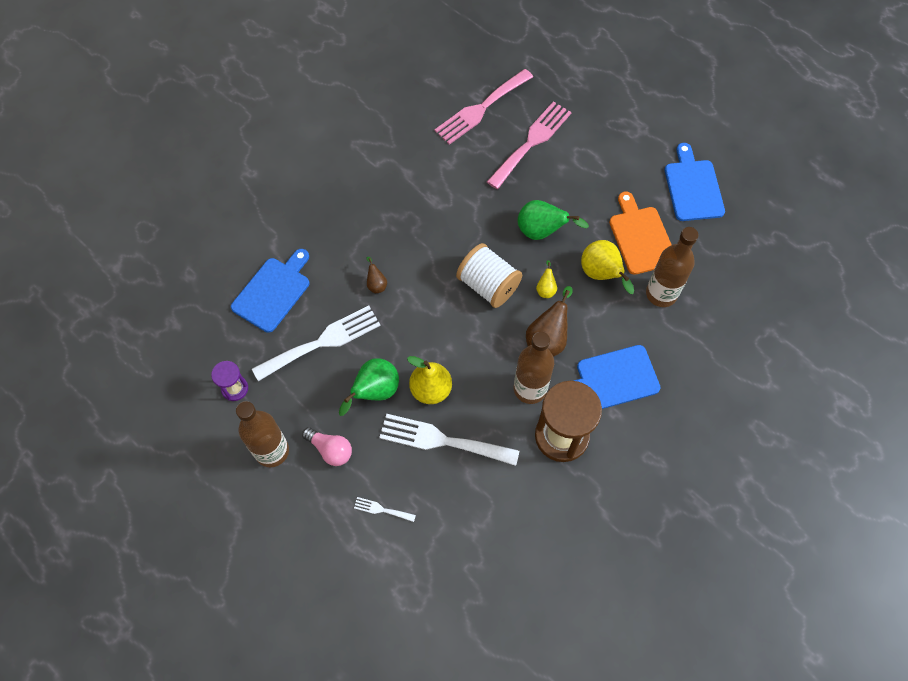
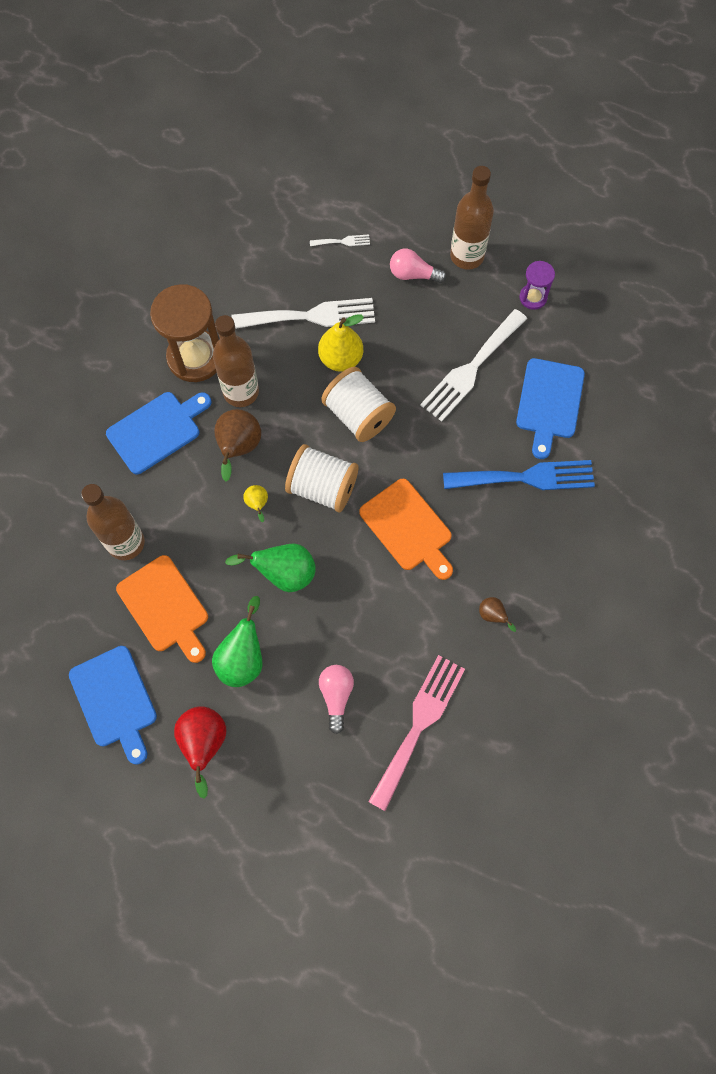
camera: 160 degrees right, 5 degrees up
green pear [339,358,399,416] -> green pear moved to [212,596,262,687]
brown pear [367,257,387,293] -> brown pear moved to [479,597,516,632]
pink fork [487,101,572,189] -> pink light bulb [319,665,354,734]
yellow pear [581,240,634,294] -> none
none -> red pear [174,706,226,799]
none -> white spool [321,367,396,442]
none -> orange cutting board [359,479,453,580]
none -> blue fork [443,460,595,490]

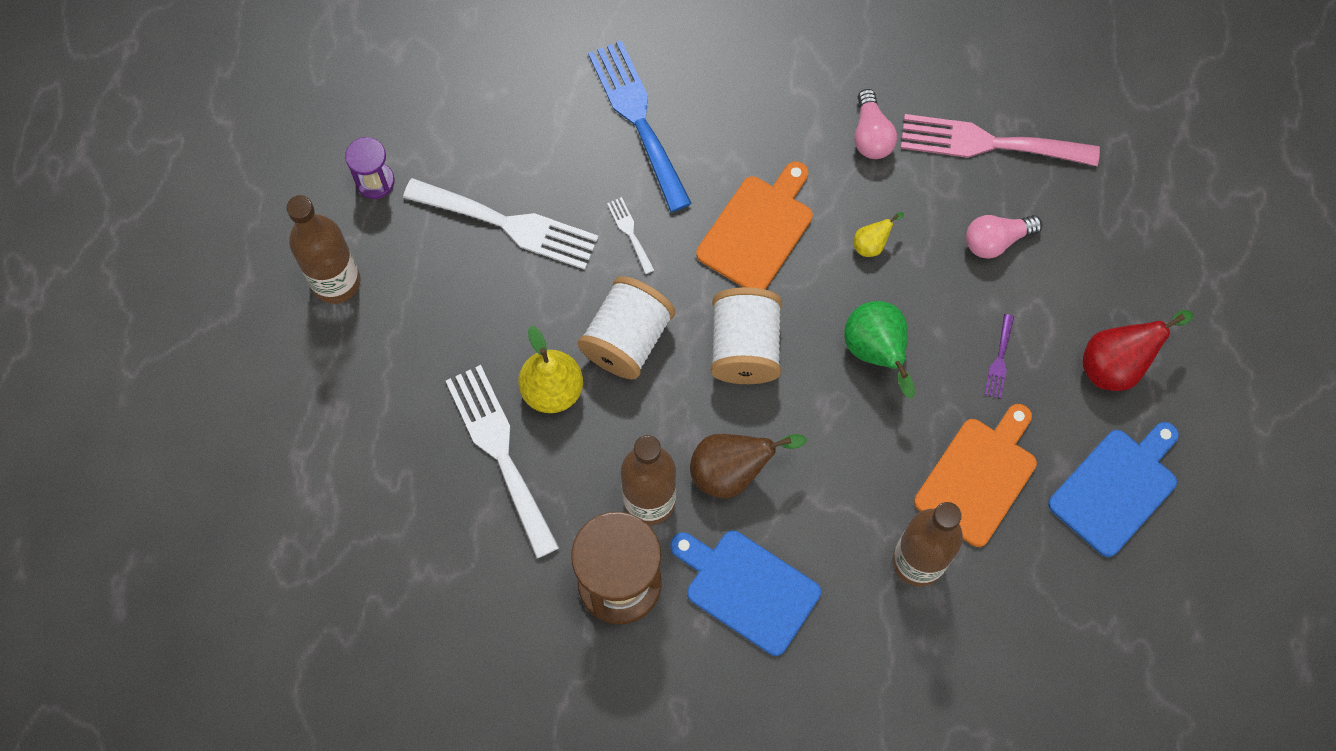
camera: 110 degrees left, 0 degrees up
green pear [212,596,262,687] -> purple fork [984,314,1014,399]
yellow pear [243,485,268,522] -> yellow pear moved to [854,212,904,257]
white fork [310,234,370,246] -> white fork moved to [607,197,654,274]
pink light bulb [390,249,447,283] -> pink light bulb moved to [854,89,897,159]
brown pear [479,597,516,632] -> none
blue cutting board [516,358,585,459] -> none

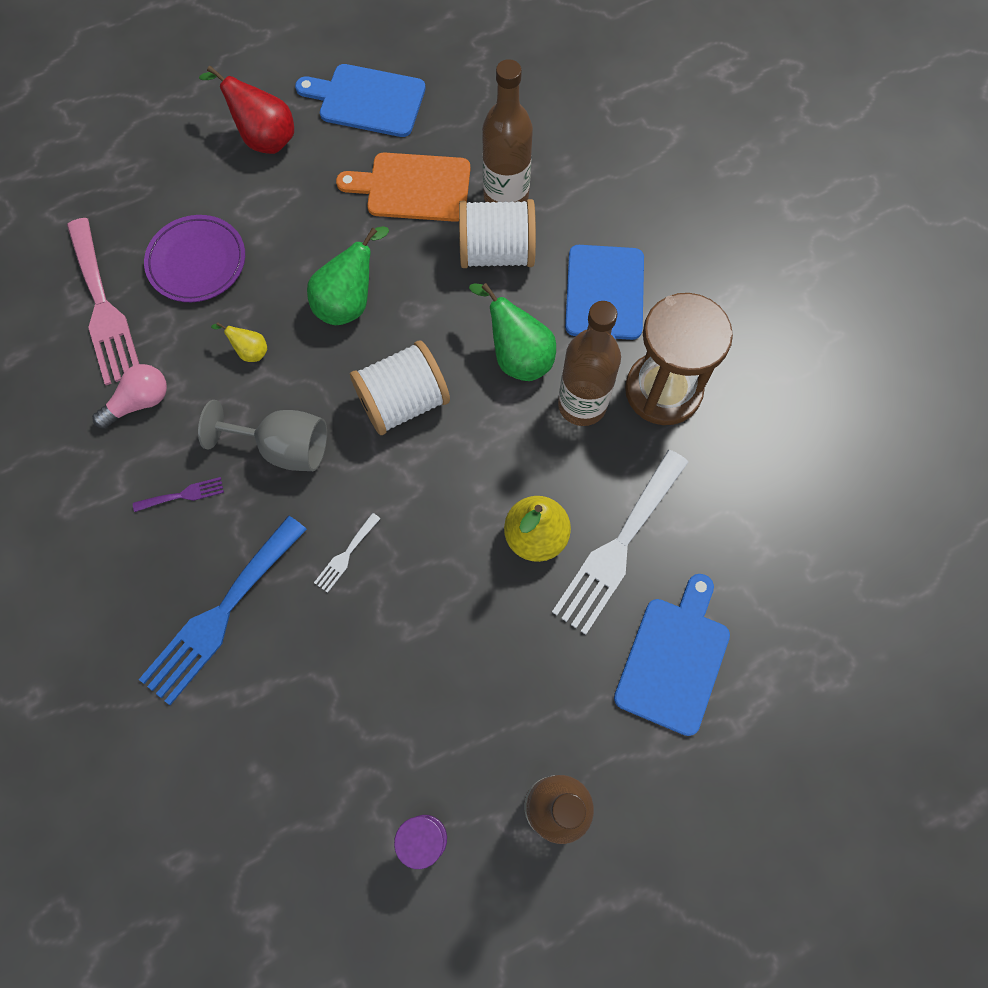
camera: 120 degrees left, 0 degrees up
white fork [403,178,599,270] -> none
white spool [577,276,675,379] -> white spool moved to [459,199,536,268]
brown pear [690,434,807,498] -> green pear [469,283,556,381]
orange cutting board [696,161,813,290] -> grey goblet [198,400,327,471]
pink light bulb [966,215,1042,259] -> purple plate [144,215,245,302]
purple fork [984,314,1014,399] -> purple fork moved to [133,477,224,512]
none -> blue cutting board [614,574,730,736]

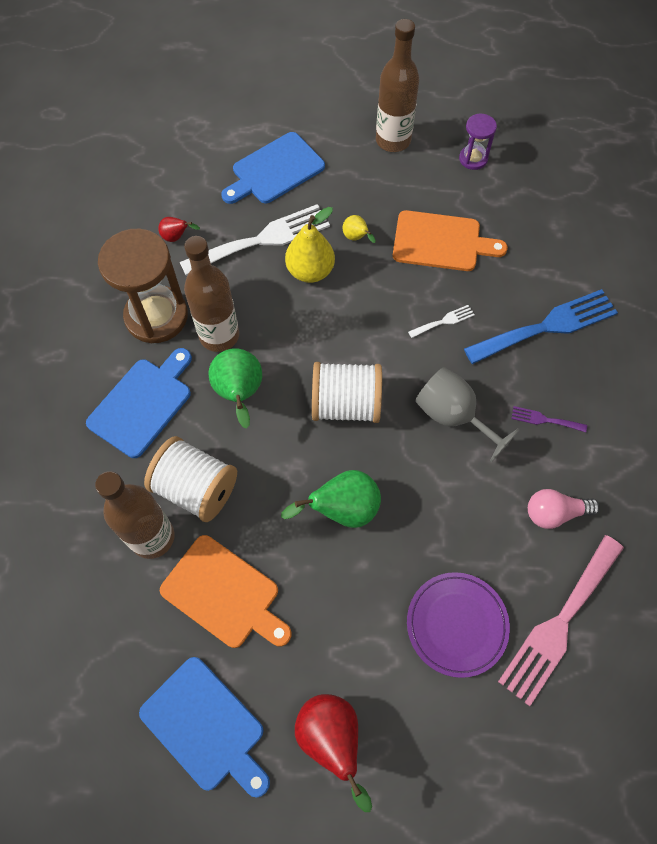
camera: 150 degrees left, 5 degrees down
pink fork [67,218,139,385] -> pink fork turned 150 degrees counterclockwise [498,535,624,706]
yellow pear [211,322,267,362] -> yellow pear moved to [343,215,376,243]
none -> red pear [158,217,200,242]
none -> orange cutting board [393,210,508,271]

